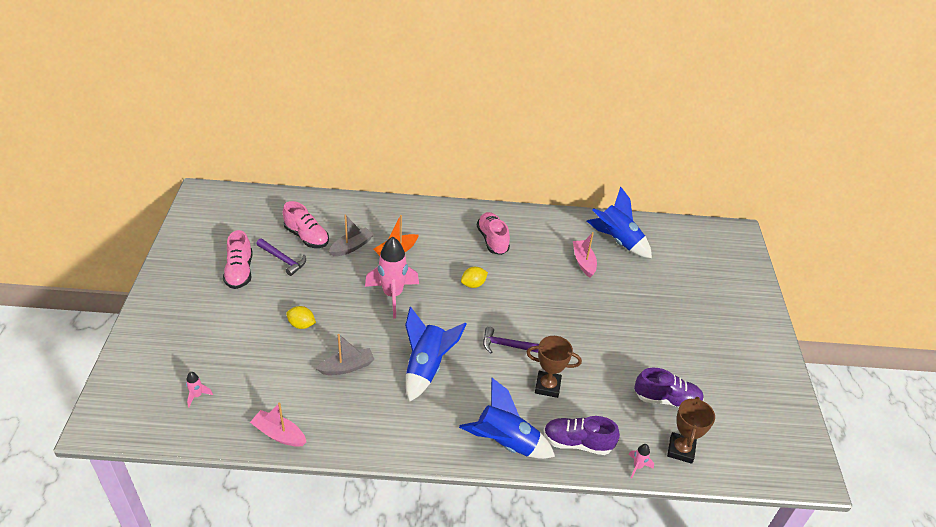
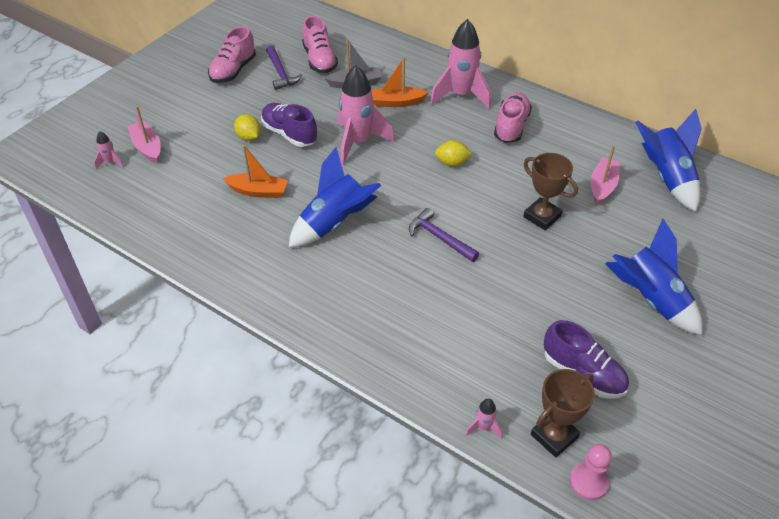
camera: 35 degrees right, 5 degrees up
pink boat [250,403,306,447] -> pink boat moved to [127,106,161,163]
grey boat [316,334,375,375] -> orange boat [223,145,288,198]
blue rocket [459,378,555,459] -> blue rocket moved to [605,219,703,335]
brown trophy [526,336,582,398] -> brown trophy moved to [523,153,578,230]
purple shoe [544,416,620,455] -> purple shoe moved to [261,103,317,147]
none -> pink rocket [430,19,491,109]
none -> pink pawn [570,444,612,500]

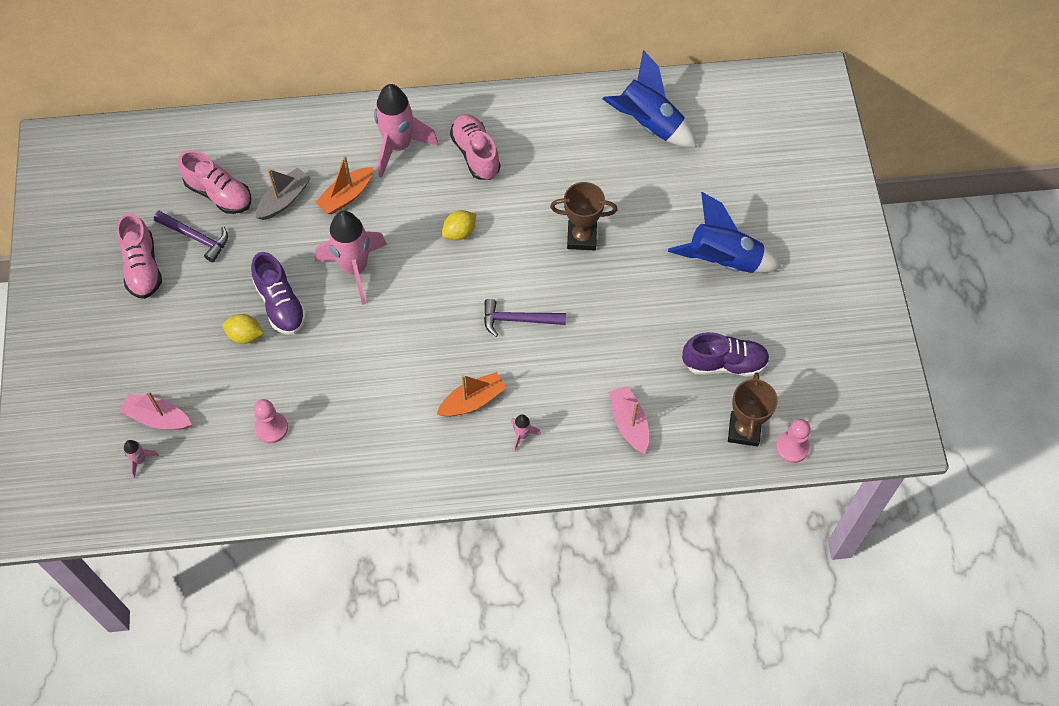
camera: 40 degrees left, 15 degrees up
orange boat [223,145,288,198] -> orange boat moved to [437,372,507,417]
purple shoe [261,103,317,147] -> purple shoe turned 120 degrees counterclockwise [251,252,307,335]
blue rocket [289,147,381,247] -> none
pink rocket [465,399,503,439] -> pink rocket moved to [511,415,541,451]
pink boat [591,145,620,205] -> pink boat moved to [609,386,649,454]
none -> pink pawn [254,399,288,443]

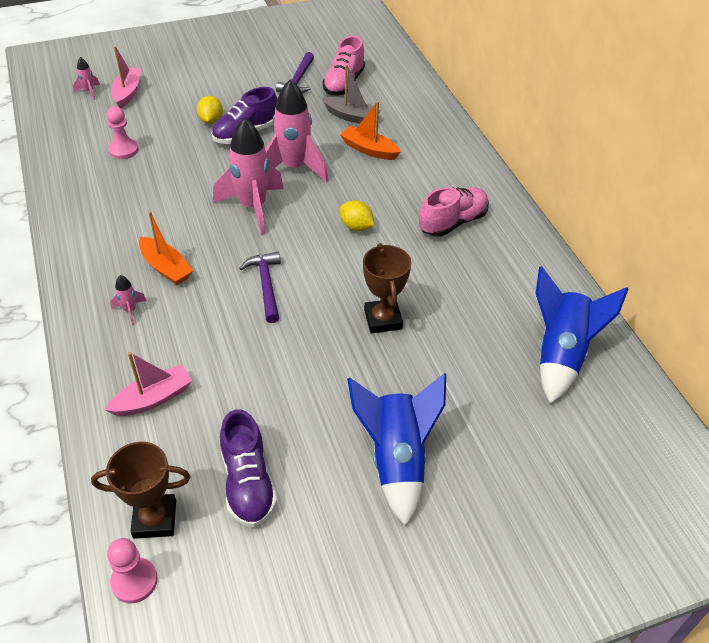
camera: 75 degrees right, 15 degrees down
pink shoe [116,213,162,299] -> none
pink rocket [374,84,439,178] -> pink rocket moved to [213,118,284,235]

